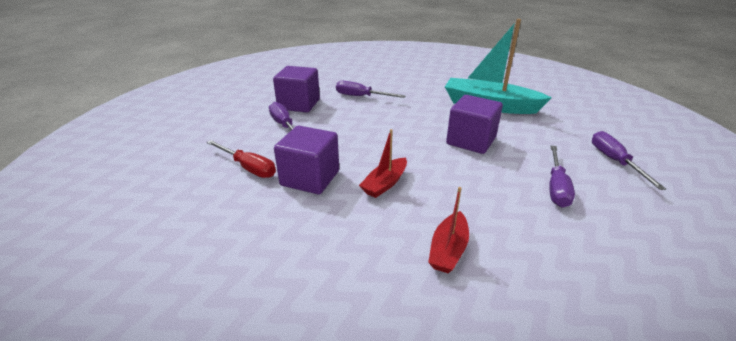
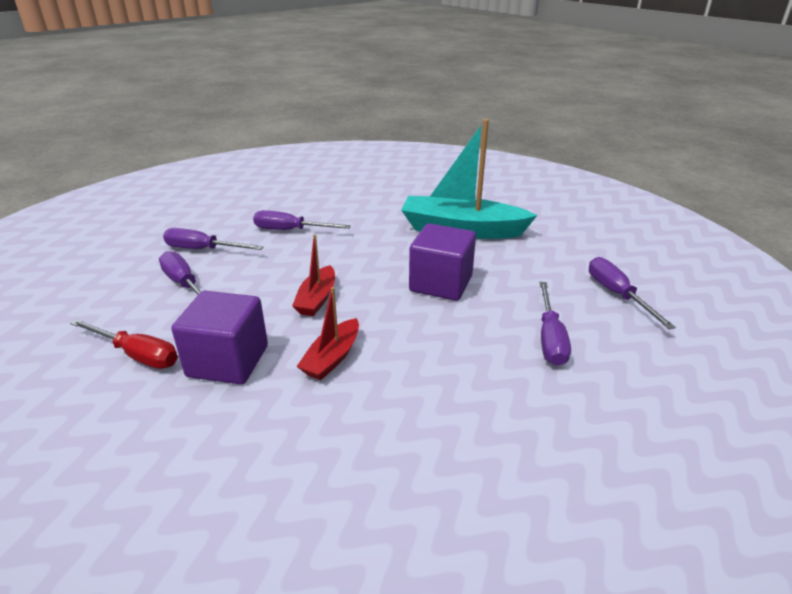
camera: 10 degrees left, 0 degrees up
purple cube [273,66,320,112] -> purple screwdriver [163,228,264,250]
red boat [428,187,469,273] -> red boat moved to [292,234,335,316]

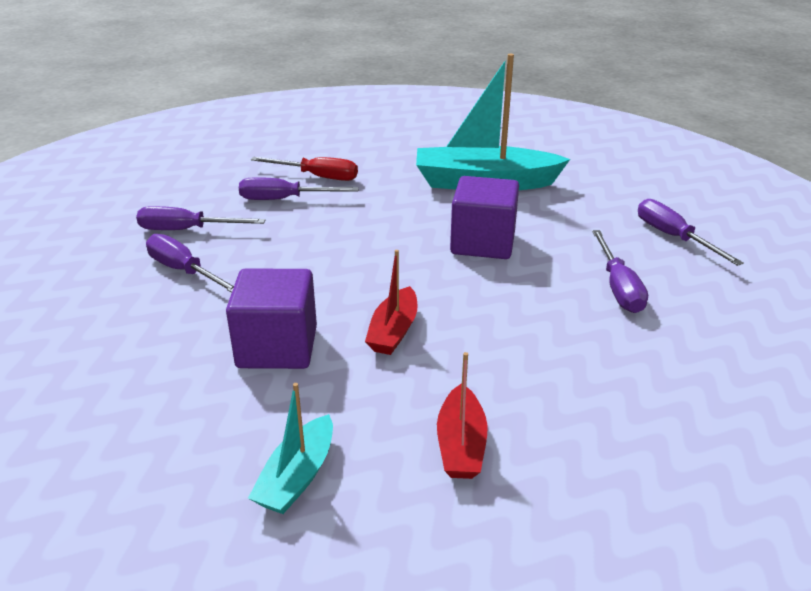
camera: 10 degrees left, 0 degrees up
red screwdriver [70,319,178,369] -> red screwdriver moved to [251,157,358,181]
red boat [292,234,335,316] -> red boat moved to [437,352,487,479]
none -> turquoise boat [248,383,333,514]

